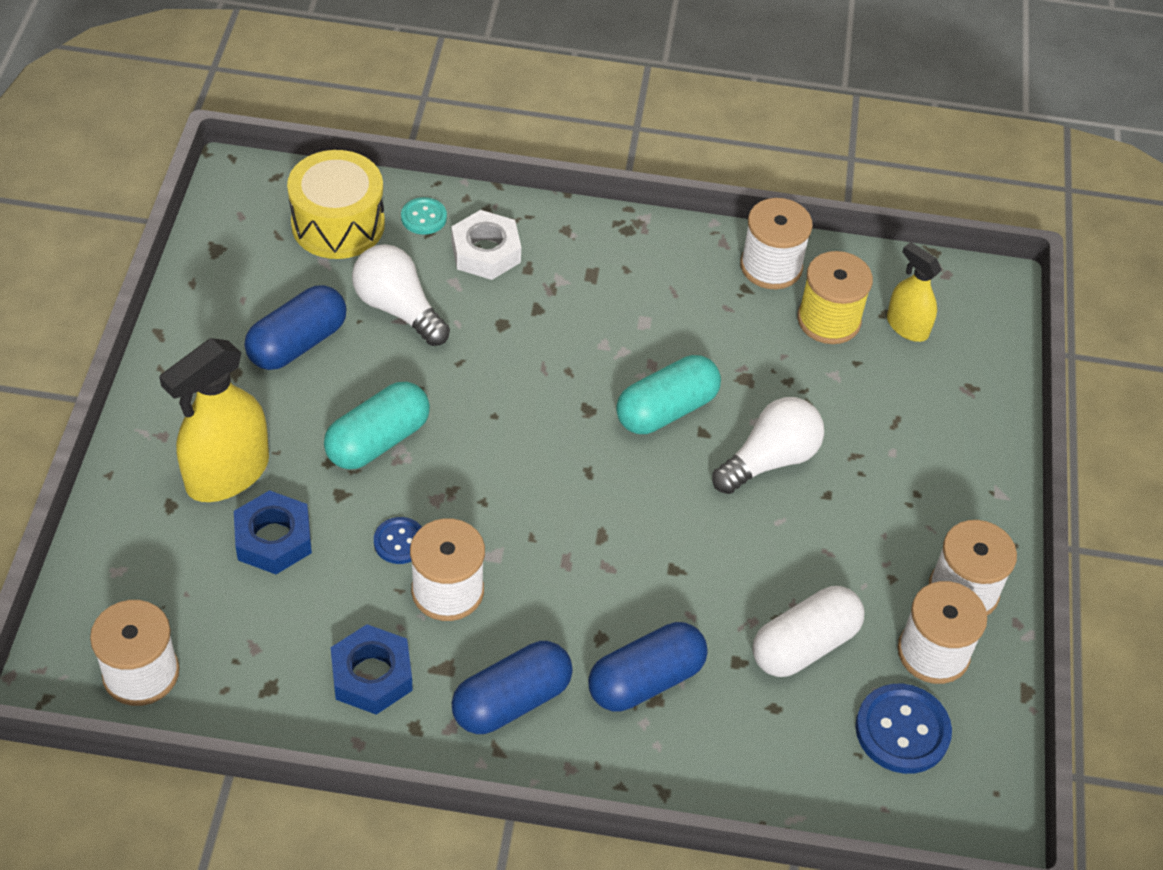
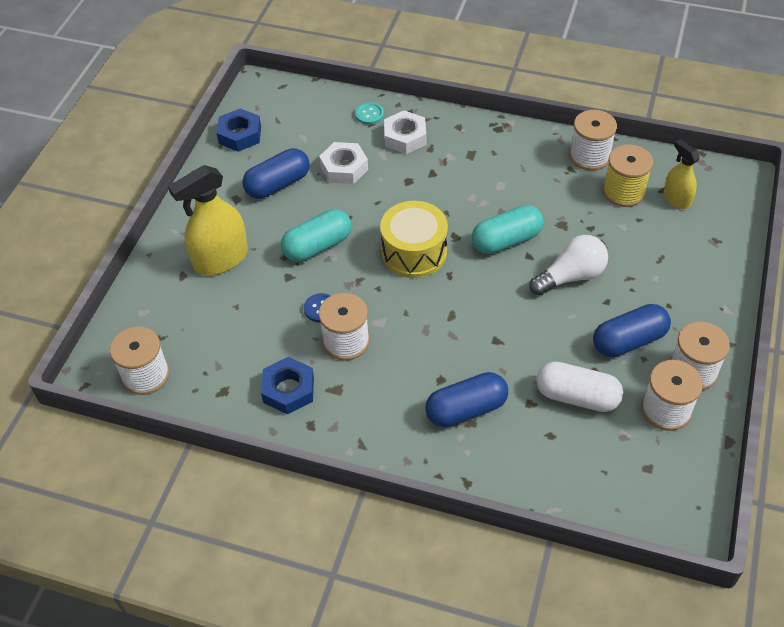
camera: 15 degrees right, 0 degrees up
blue nut [234,490,312,574] -> blue nut moved to [216,108,261,152]
yellow drum [287,150,385,259] -> yellow drum moved to [380,201,448,278]
white light bulb [352,244,450,346] -> white nut [319,142,368,184]
blue capsule [452,641,573,734] -> blue capsule moved to [593,304,671,357]
white capsule [752,586,865,677] -> white capsule turned 45 degrees clockwise [536,362,623,412]
blue button [855,684,952,774] -> none

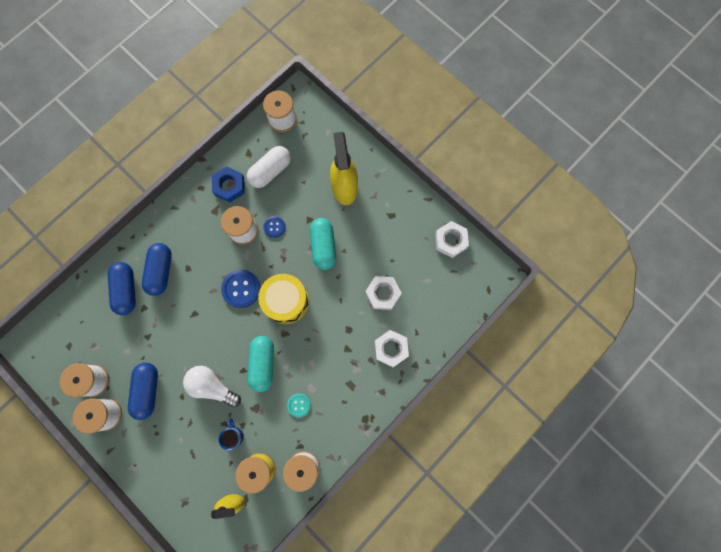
camera: 115 degrees right, 25 degrees up
blue nut [216,108,261,152] -> white nut [435,221,469,258]
blue capsule [242,148,310,199] -> blue capsule moved to [108,262,136,315]
turquoise button [355,102,384,125] -> turquoise button moved to [287,393,311,417]
white light bulb [529,235,608,296] -> white light bulb turned 120 degrees clockwise [183,366,241,407]
white capsule [536,362,623,412] -> white capsule moved to [247,146,291,188]
none -> blue mug [218,418,244,450]
none -> blue button [221,269,261,308]

